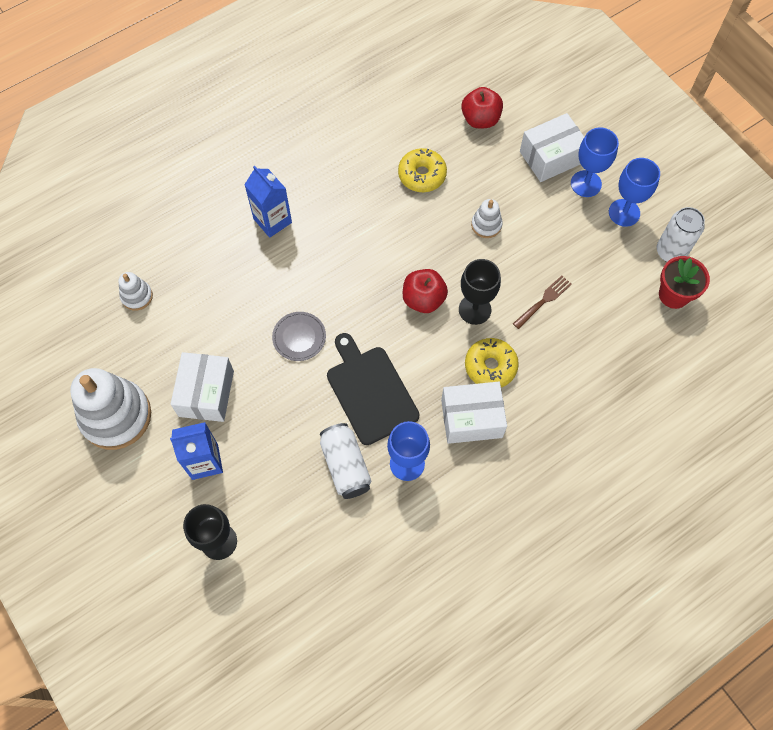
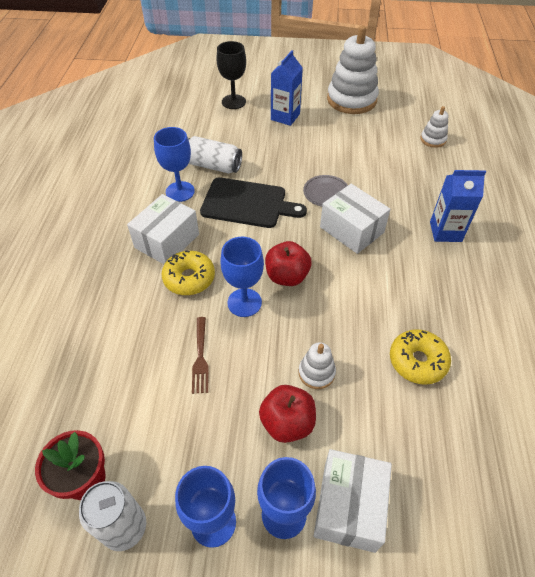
camera: 130 degrees right, 15 degrees down
white box [171,352,234,422] -> white box moved to [320,184,390,254]
black goblet [459,259,501,325] -> blue goblet [220,237,264,317]
red apple [461,87,503,128] -> red apple moved to [259,385,316,443]

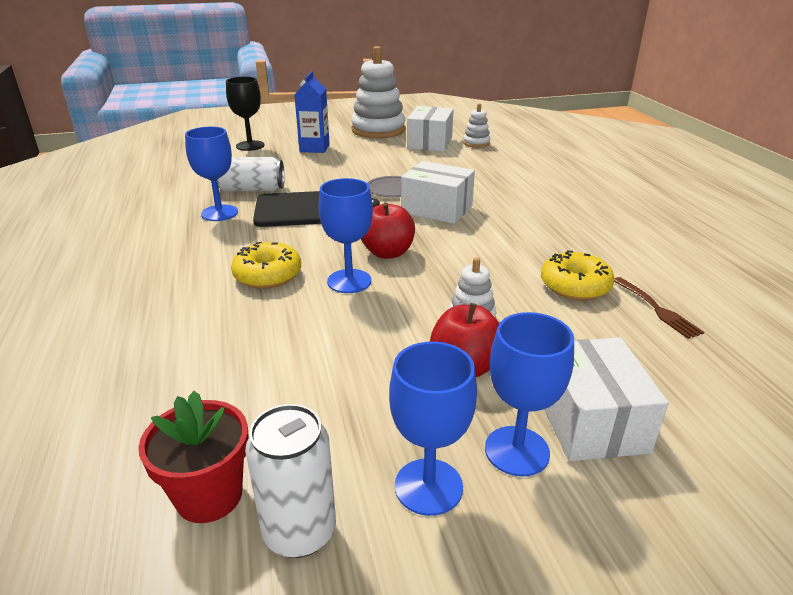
camera: 20 degrees left, 20 degrees down
white box [127,194,199,264] -> white box moved to [407,106,454,152]
brown fork [192,317,209,394] -> brown fork moved to [614,277,704,339]
blue carton [430,170,486,242] -> none

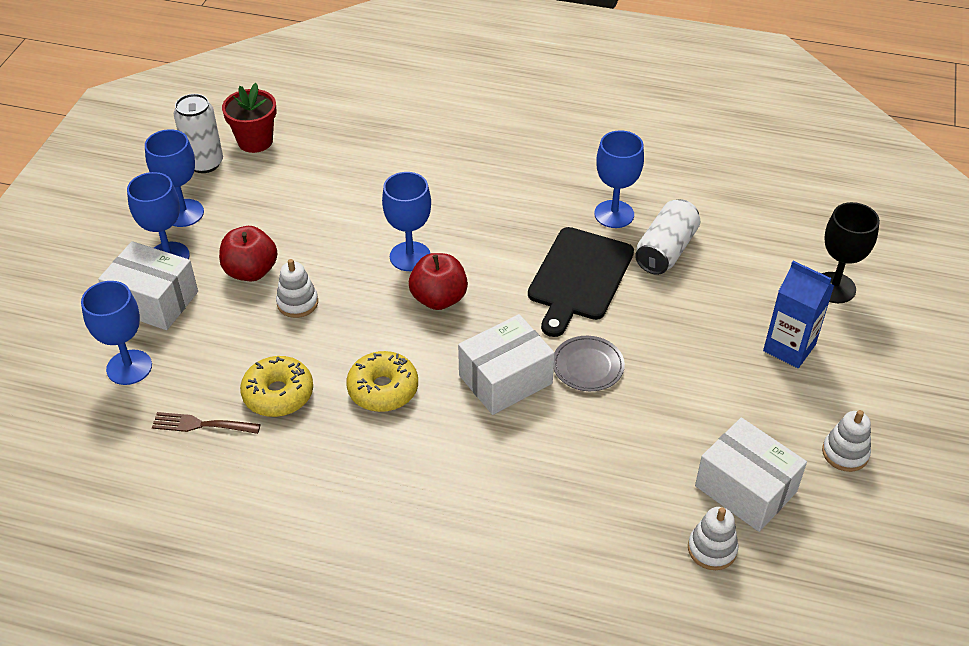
camera: 120 degrees right, 15 degrees up
yellow donut [231,242,301,289] -> yellow donut moved to [346,351,418,412]
white stacking toy [351,46,406,139] -> white stacking toy [822,410,871,472], size x0.47
none -> blue goblet [81,281,152,385]

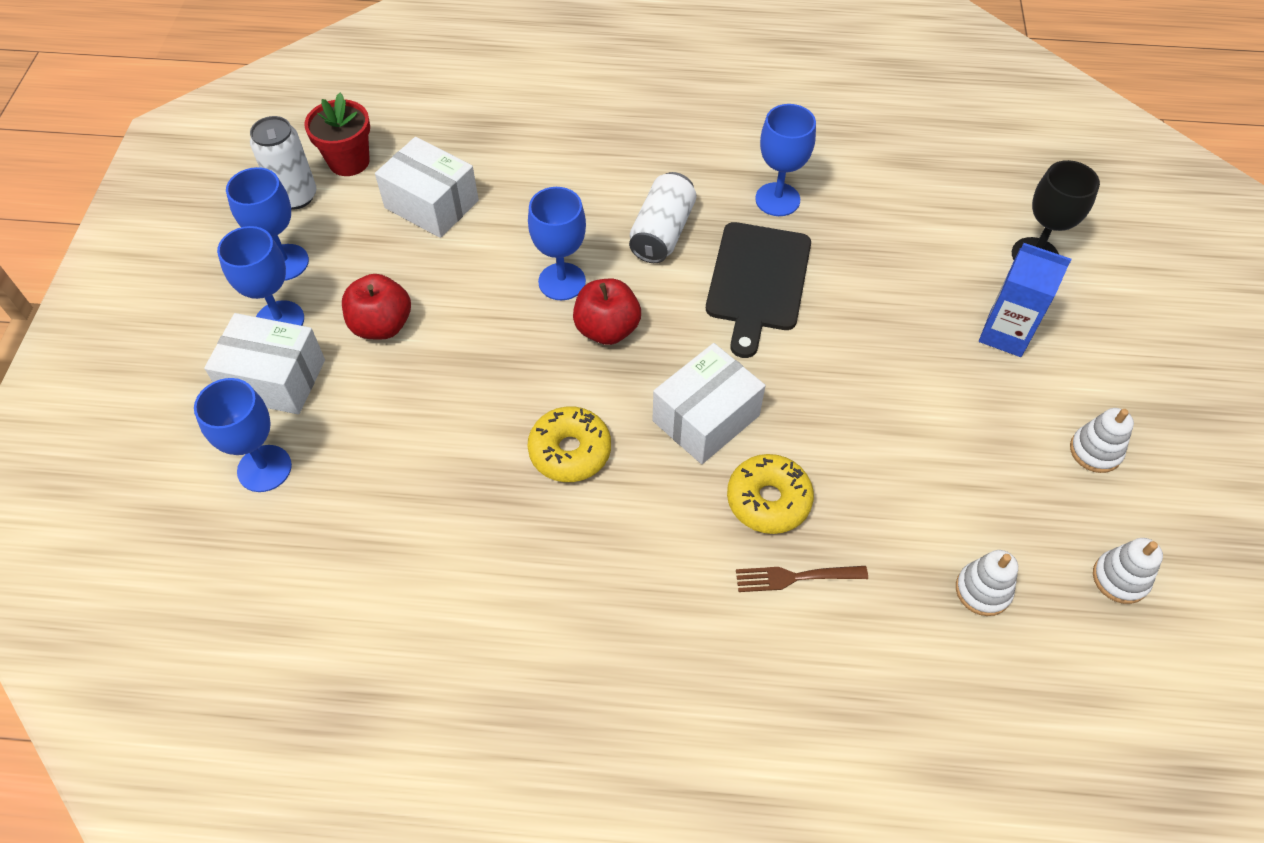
camera: 10 degrees left, 10 degrees up
brown fork [152,412,261,434] -> brown fork moved to [736,566,868,592]
yellow donut [240,356,313,417] -> yellow donut moved to [727,454,814,534]
white stacking toy [276,259,318,318] -> white stacking toy moved to [1093,538,1163,604]
grey plate [554,336,625,391] -> none
white can [635,199,701,275] -> white can moved to [629,172,697,263]
white box [695,418,807,532] -> white box moved to [375,137,479,238]

